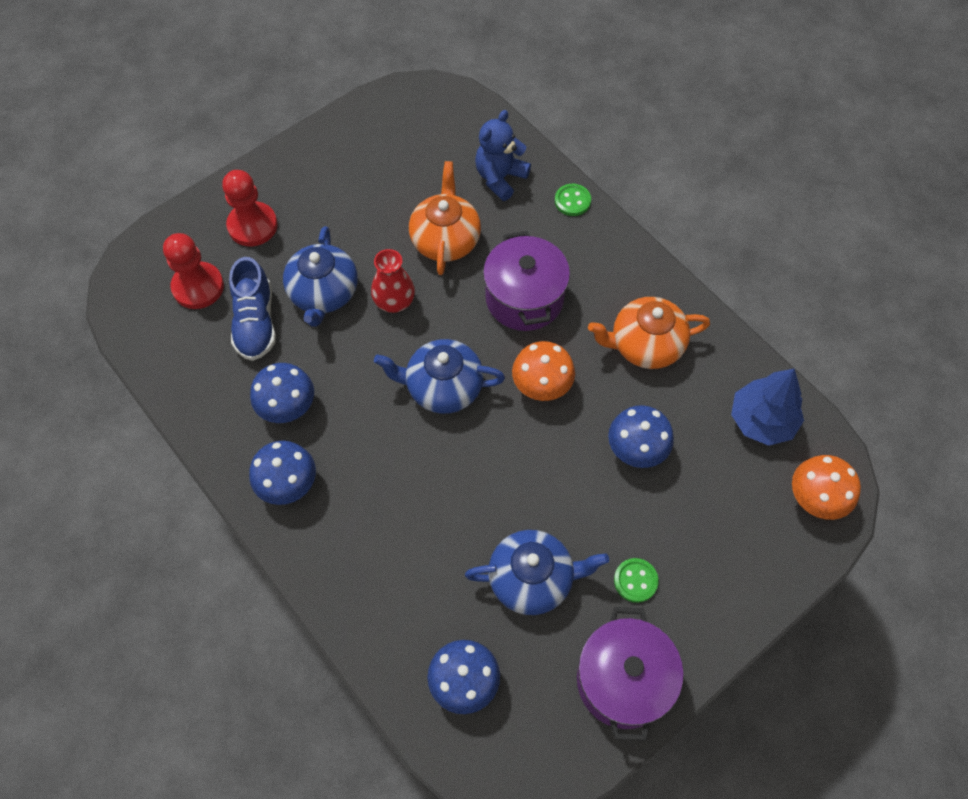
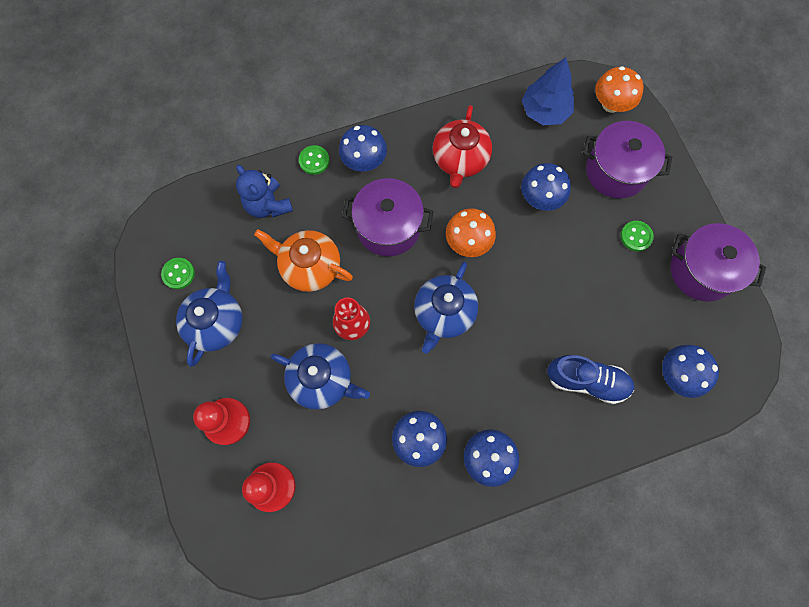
camera: 70 degrees left, 10 degrees up
blue shoe [229,257,276,361] -> blue shoe moved to [547,355,634,404]
blue teapot [465,530,609,615] -> blue teapot moved to [176,261,242,367]
orange teapot [588,297,710,369] -> red teapot [433,105,492,188]
none -> green button [161,258,195,289]
none -> blue mushroom [339,125,387,171]
none -> purple pot [583,121,672,198]

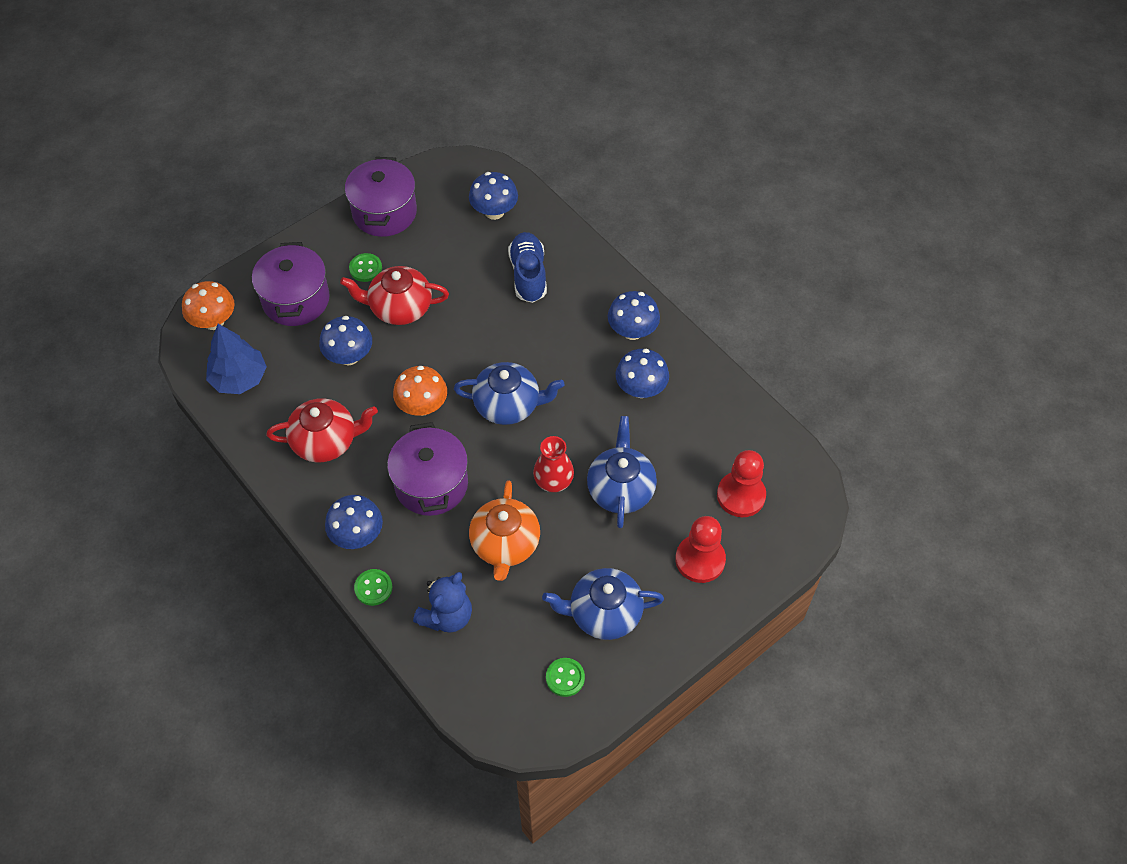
camera: 110 degrees left, 15 degrees down
none -> red teapot [340,266,449,325]

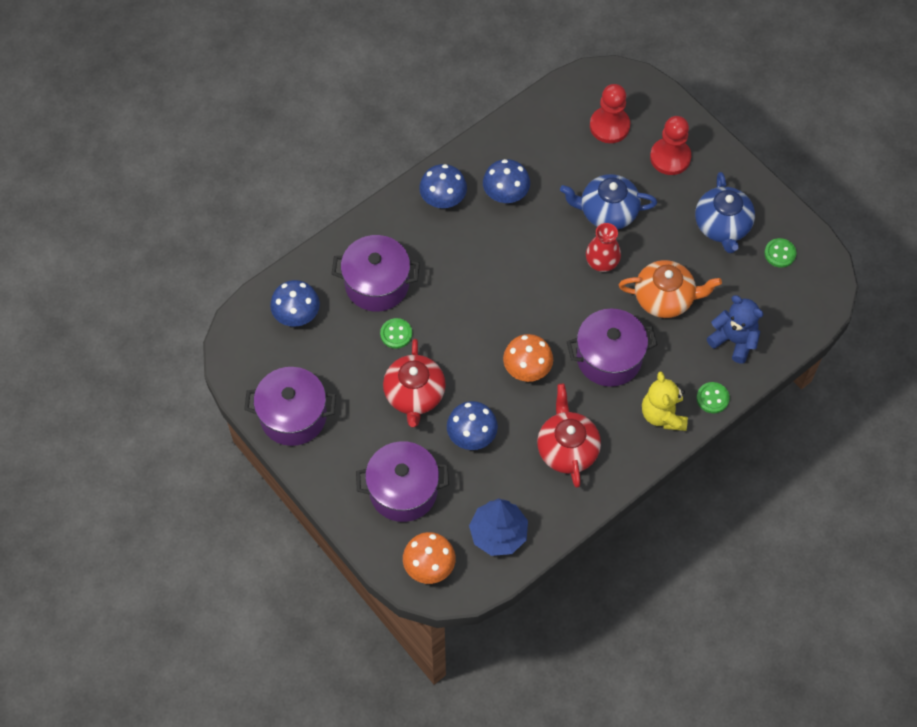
camera: 90 degrees left, 5 degrees up
blue mushroom [325,495,383,549] -> yellow teddy bear [642,371,688,431]
green button [349,253,382,282] -> green button moved to [380,318,412,349]
blue teapot [454,362,565,425] -> none
blue shoe [508,232,547,303] -> purple pot [332,235,420,312]

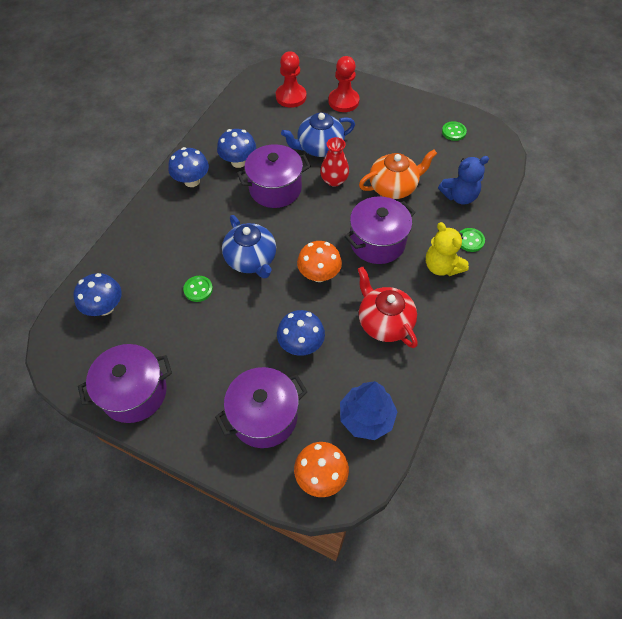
camera: 25 degrees left, 5 degrees down
purple pot [332,235,420,312] -> purple pot moved to [237,144,311,208]
red teapot [383,339,446,427] -> none
blue teapot [695,172,755,253] -> blue teapot moved to [222,215,276,279]
blue teddy bear [707,295,764,364] -> blue teddy bear turned 150 degrees clockwise [438,156,489,205]

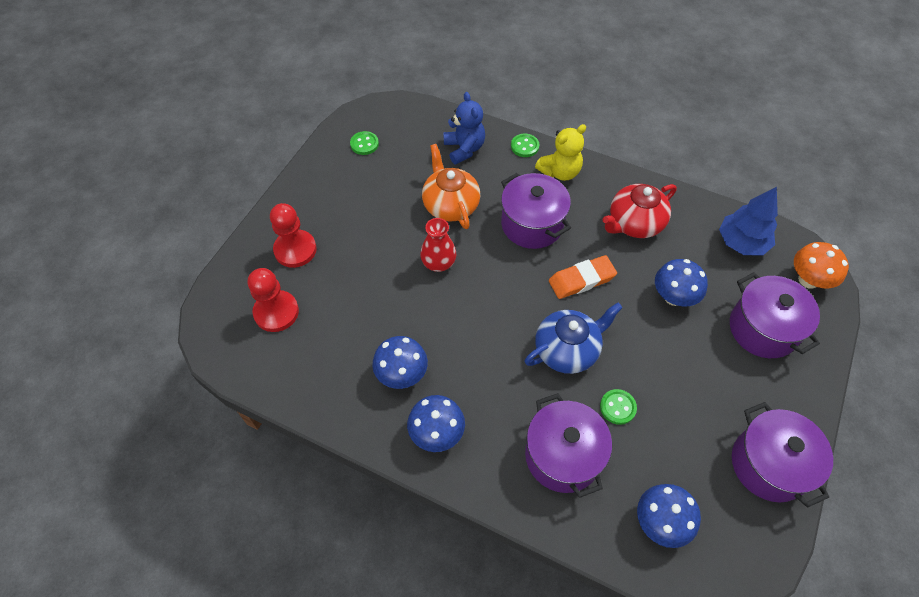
camera: 90 degrees left, 0 degrees up
purple pot [237,144,311,208] -> purple pot moved to [525,393,612,498]
blue teapot [281,112,355,157] -> none
orange mushroom [297,241,342,282] -> orange eraser [549,255,617,299]

